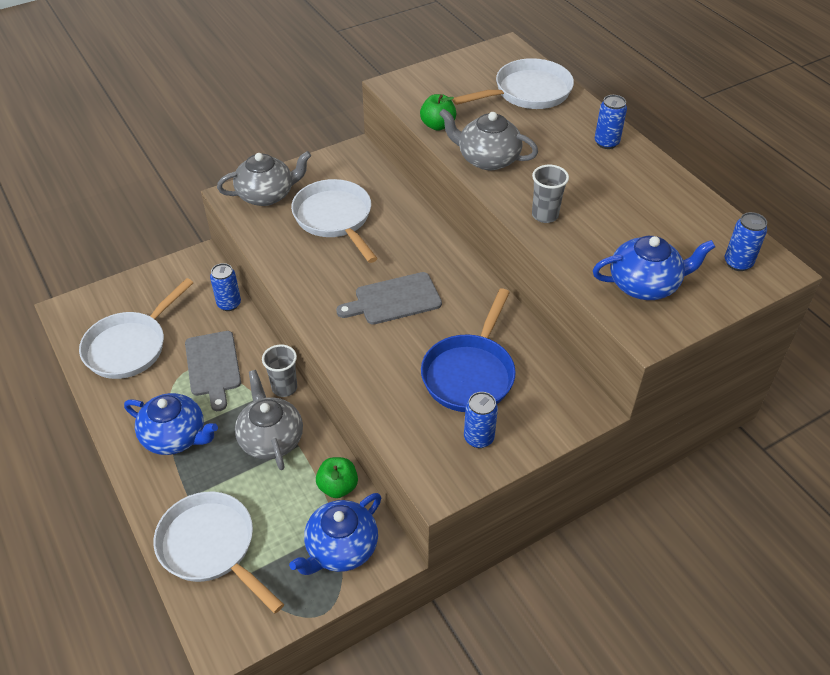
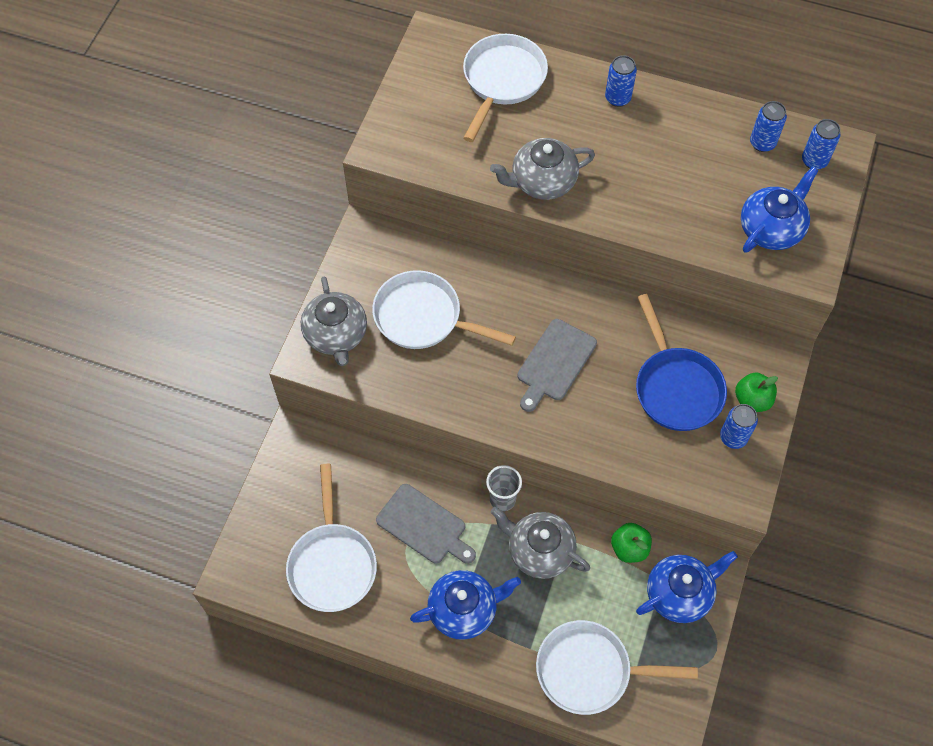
camera: 40 degrees left, 15 degrees up
blue can [210,263,241,311] -> blue can moved to [750,101,787,152]
grey teapot [217,151,311,206] -> grey teapot turned 135 degrees clockwise [301,277,367,366]
blue teapot [289,493,381,575] -> blue teapot turned 120 degrees counterclockwise [636,551,738,623]
green apple [420,94,456,131] -> green apple moved to [735,372,778,412]
grey cup [532,165,569,223] -> none

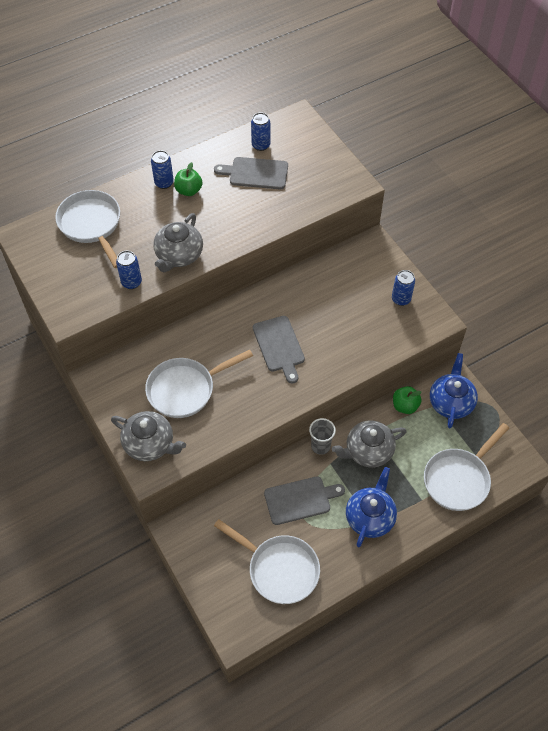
camera: 50 degrees left, 5 degrees down
blue pan [636,294,727,431] -> none
green apple [735,372,778,412] -> green apple moved to [174,162,202,196]
blue teapot [741,166,818,252] -> none
blue can [802,119,841,170] -> blue can moved to [116,251,142,289]
none -> grey cutting board [214,157,288,189]

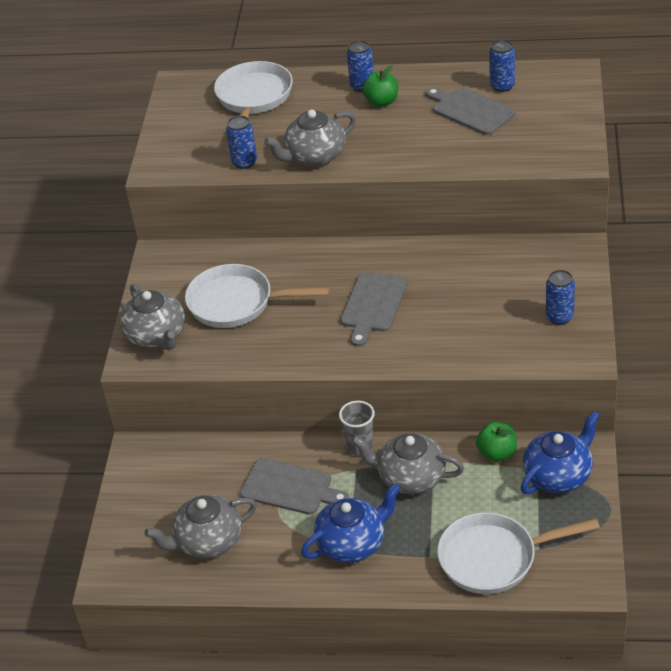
camera: 40 degrees right, 15 degrees down
white pan [214,519,320,604] -> grey teapot [144,495,257,559]

